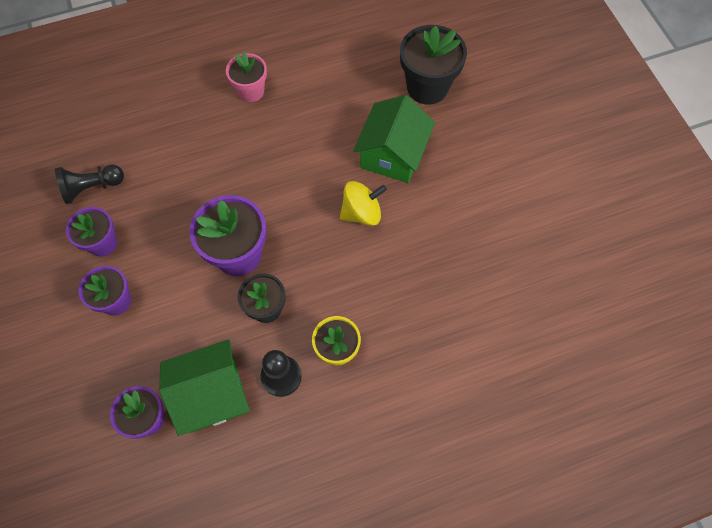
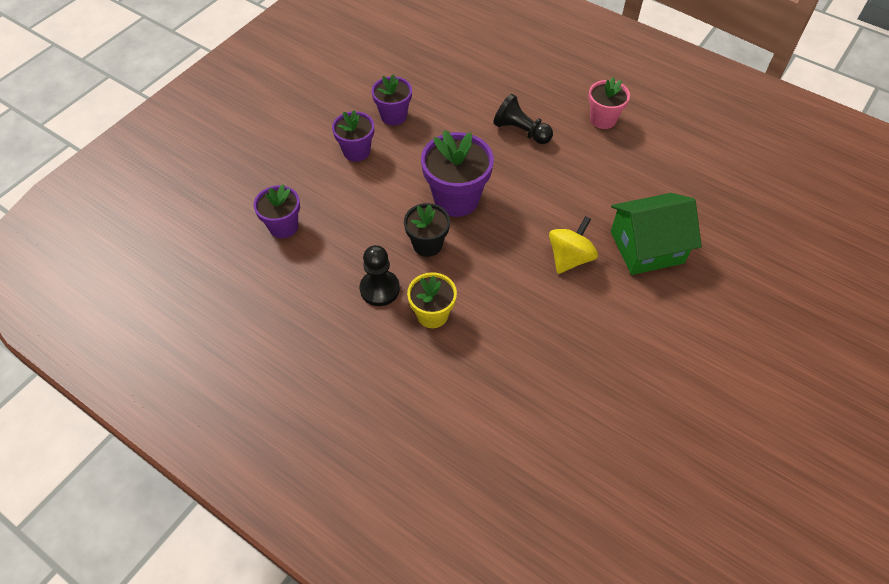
camera: 55 degrees right, 10 degrees down
black pawn [55,165,124,204] -> black pawn moved to [493,94,553,144]
green house [159,340,250,436] -> none
yellow spinning top [340,181,387,226] -> yellow spinning top turned 90 degrees counterclockwise [549,216,598,274]
black flower pot [400,25,467,105] -> none

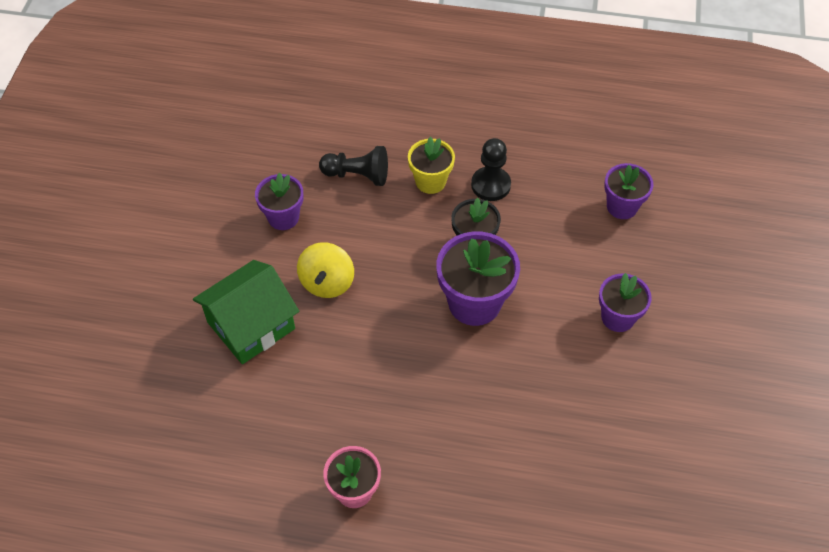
camera: 155 degrees right, 0 degrees up
purple flower pot [372,74,412,125] -> purple flower pot moved to [255,172,303,230]
black pawn [493,94,553,144] -> black pawn moved to [319,146,388,186]

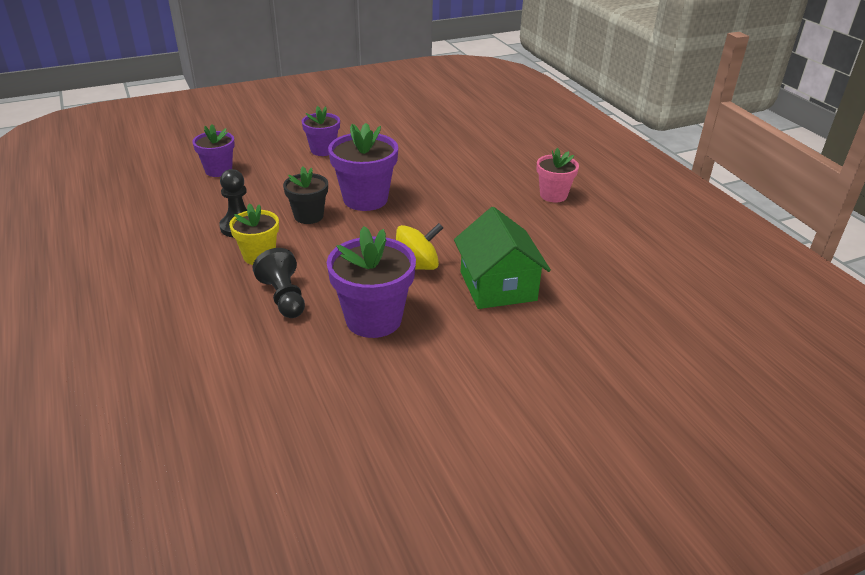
camera: 125 degrees left, 20 degrees down
green house [193,260,299,364] -> green house turned 60 degrees clockwise [454,207,551,309]
purple flower pot [255,172,303,230] -> purple flower pot [327,226,416,338], size x1.60

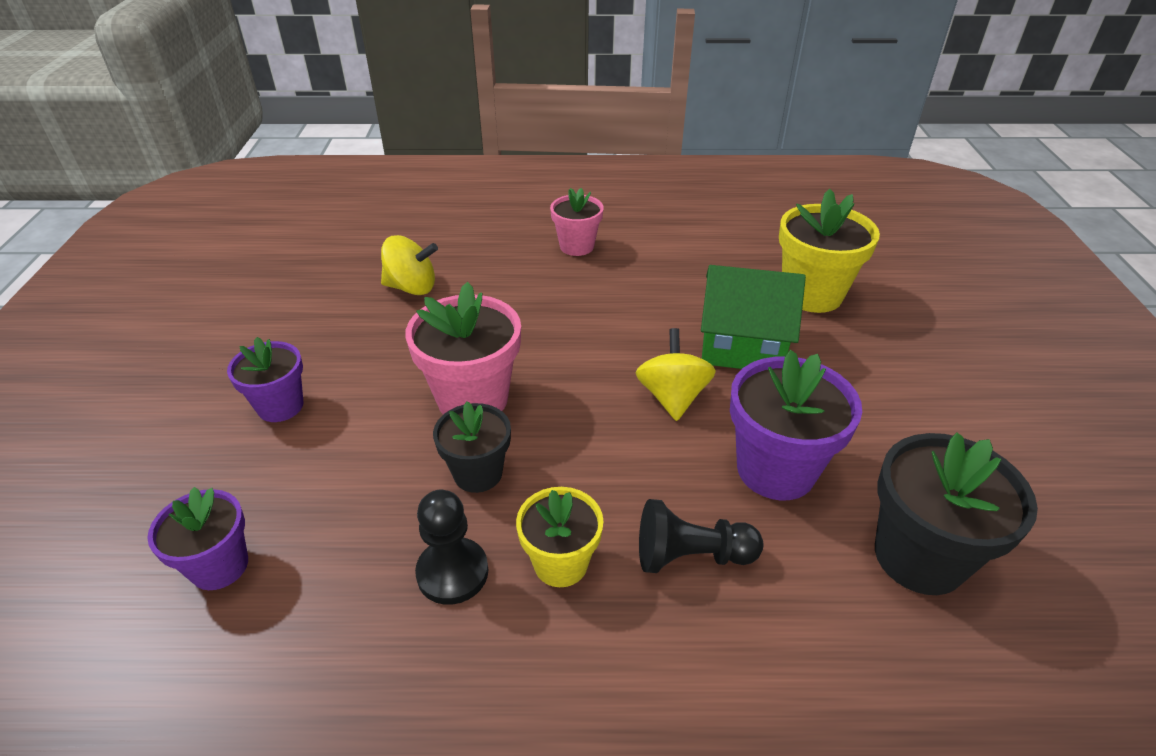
camera: 65 degrees left, 5 degrees up
purple flower pot [328,123,398,211] -> pink flower pot [405,282,521,414]
none -> yellow spinning top [381,235,438,295]
none -> yellow flower pot [779,189,880,313]
none -> black flower pot [875,432,1038,595]

